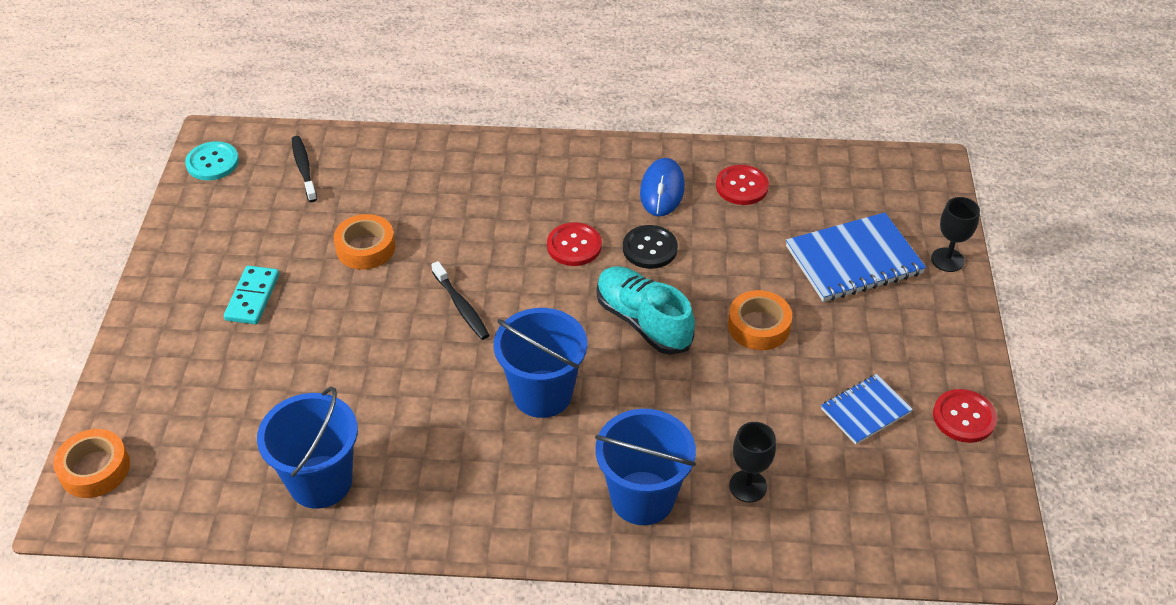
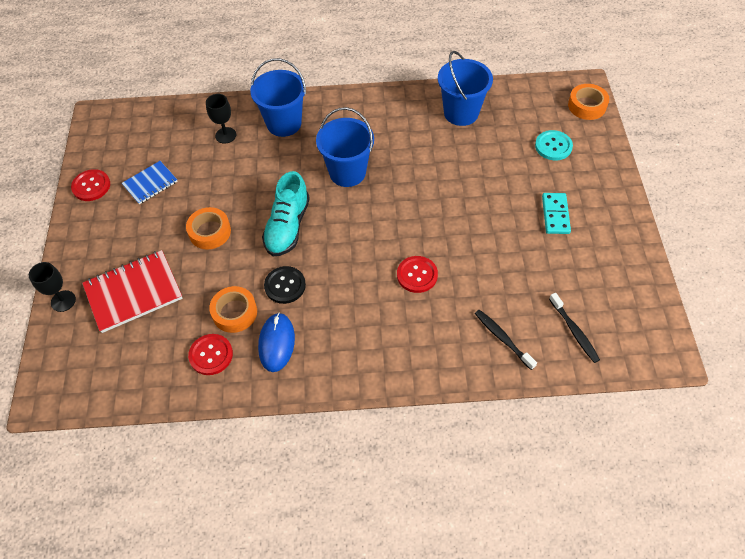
camera: 175 degrees right, 10 degrees up
turquoise button [185,141,239,180] -> turquoise button moved to [535,130,573,160]
orange tape [334,214,395,270] -> orange tape moved to [209,286,257,333]
black toothbrush [431,261,490,340] -> black toothbrush moved to [475,310,537,370]
red button [547,222,602,266] -> red button moved to [397,256,438,293]
turquoise shoe [597,267,695,355] -> turquoise shoe turned 60 degrees clockwise [262,171,310,256]
blue notebook [786,212,926,302] -> red notebook [82,250,183,333]

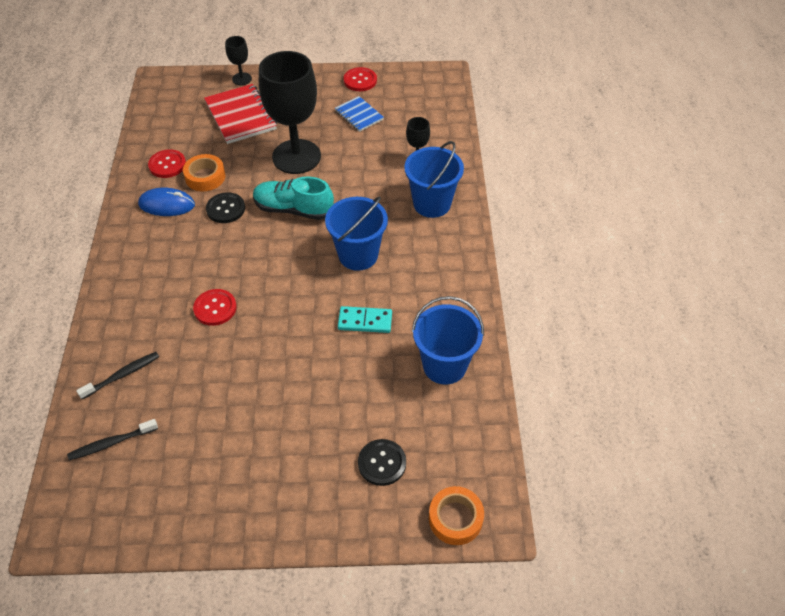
camera: 90 degrees right, 5 degrees down
orange tape [186,207,231,250] -> black goblet [259,51,321,174]
turquoise button [535,130,573,160] -> black button [358,439,406,486]
turquoise domino [542,193,571,234] -> turquoise domino moved to [338,306,392,333]

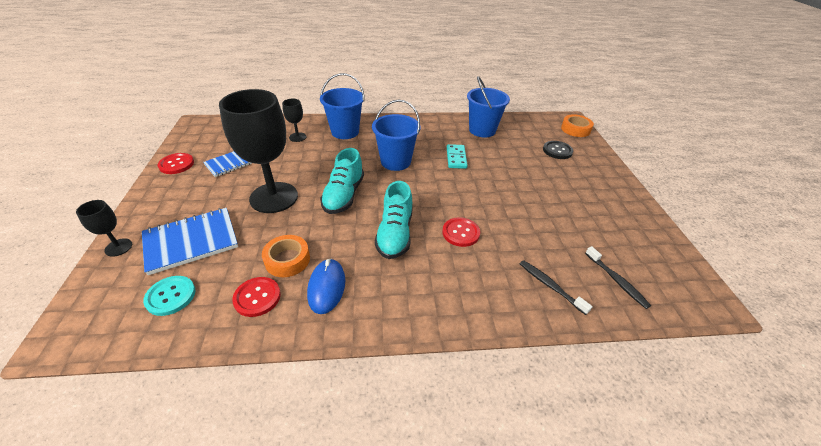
camera: 95 degrees left, 10 degrees down
red notebook [204,84,277,144] -> blue notebook [142,208,238,275]
black button [206,192,245,223] -> none
none -> turquoise button [143,276,195,316]
none -> turquoise shoe [375,181,413,259]

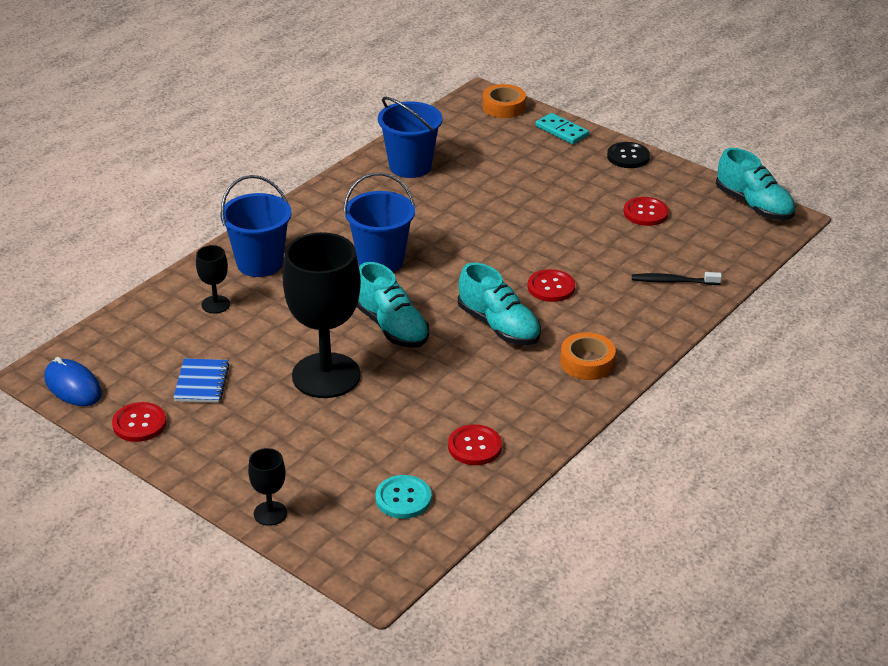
camera: 45 degrees left, 5 degrees down
blue notebook [142,208,238,275] -> none
orange tape [262,235,310,277] -> orange tape moved to [560,332,616,380]
blue mouse [307,259,345,314] -> blue mouse moved to [44,357,102,406]
turquoise domino [447,144,468,169] -> turquoise domino moved to [535,113,589,144]
black button [543,141,573,159] -> black button moved to [607,142,650,168]
black toothbrush [585,246,651,309] -> none
none -> red button [624,197,669,226]
none -> turquoise shoe [716,148,795,220]

